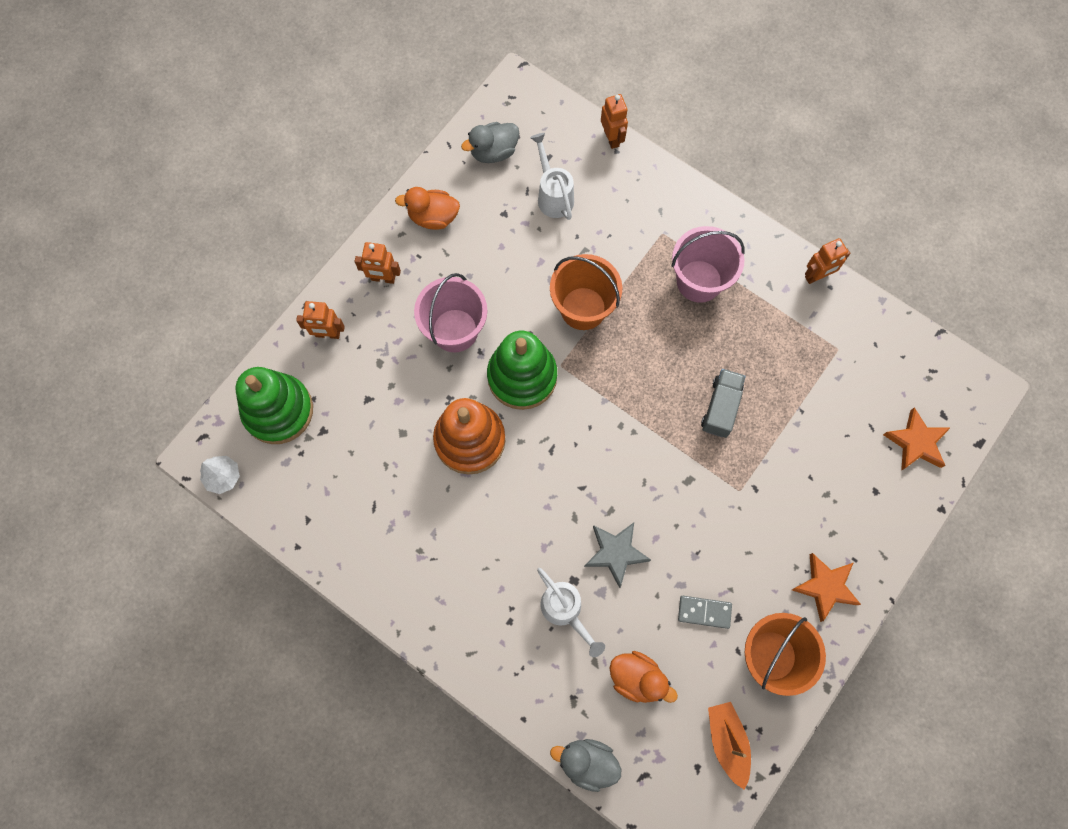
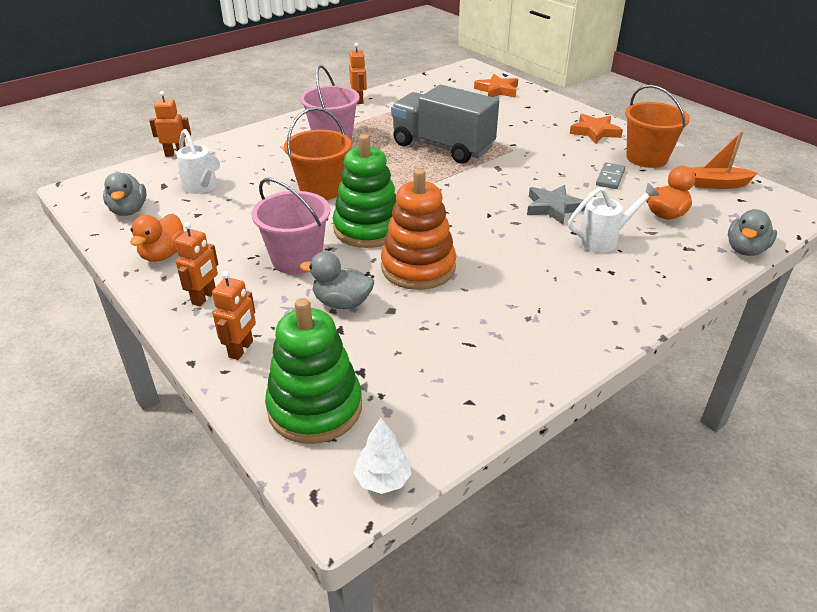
camera: 75 degrees left, 35 degrees down
white watering can [530,133,574,220] -> white watering can turned 120 degrees counterclockwise [176,129,220,194]
grey truck [701,369,746,438] -> grey truck [391,85,499,164], size x1.92
none -> grey duck [300,251,374,309]

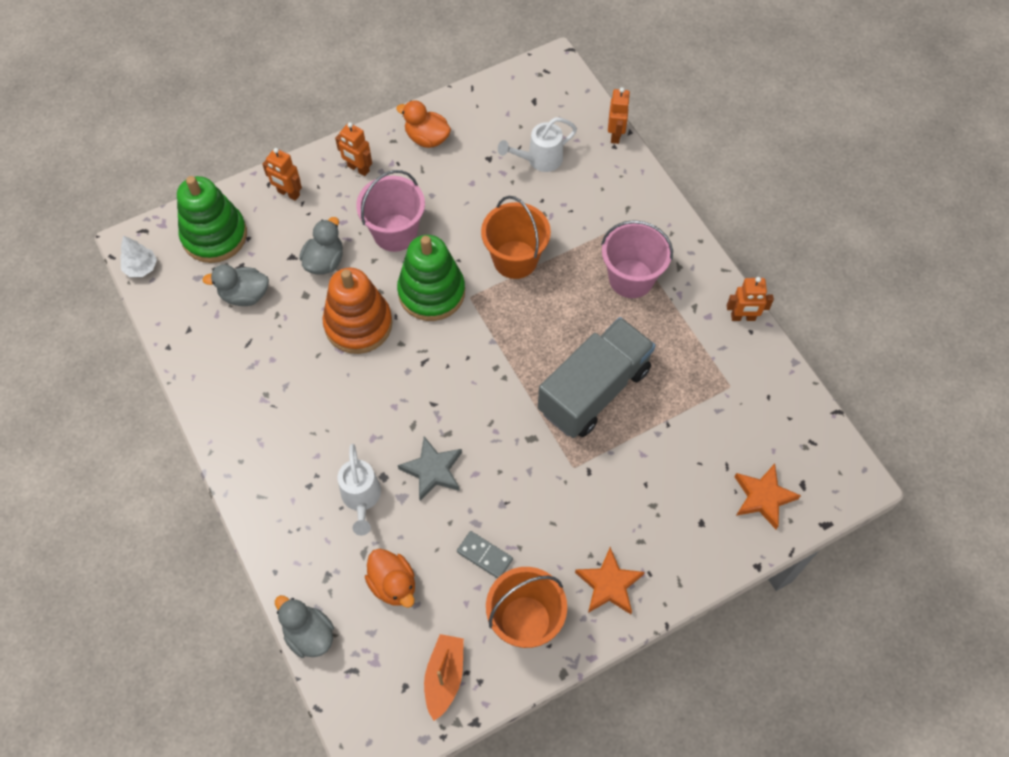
camera: 100 degrees right, 25 degrees up
grey duck [103,172,147,216] -> grey duck moved to [202,264,269,306]

